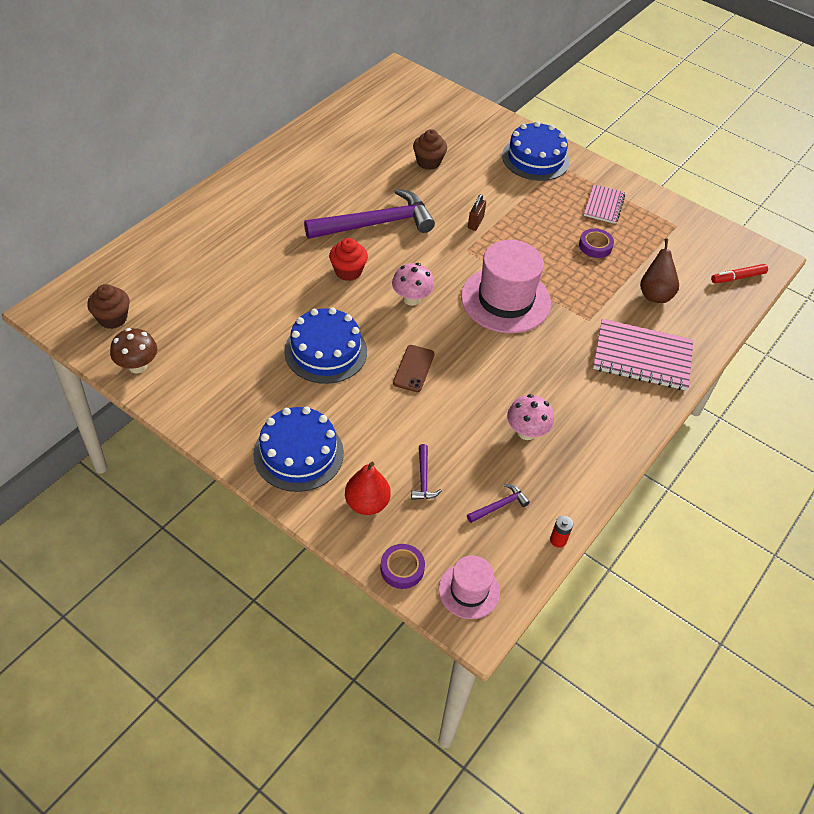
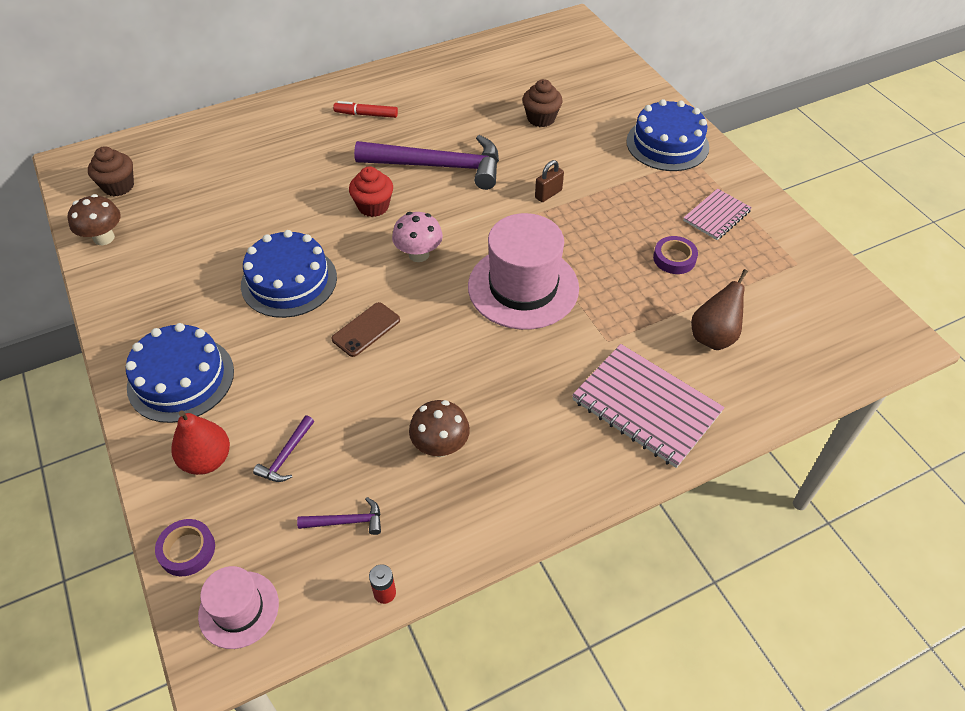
camera: 30 degrees right, 0 degrees up
pink mushroom [507,394,554,440] -> brown mushroom [409,400,470,457]
red marker [711,264,768,283] -> red marker moved to [333,101,398,118]

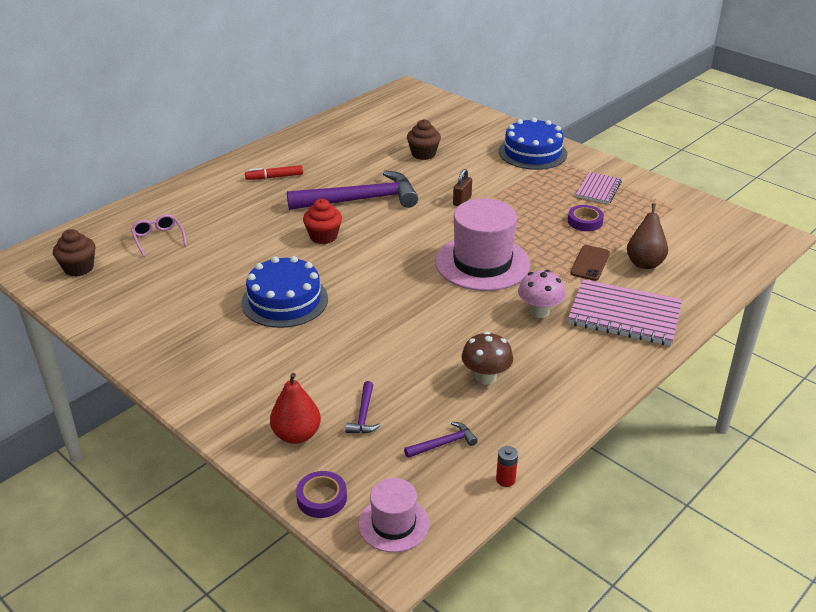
camera: 20 degrees left, 15 degrees down
brown mushroom [67,194,121,245] -> none
blue cake [126,323,234,423] -> none
brown phone [332,302,400,357] -> brown phone moved to [570,245,610,281]
pink mushroom [392,212,443,262] -> pink mushroom moved to [518,270,566,318]
none -> pink glasses [131,214,187,257]

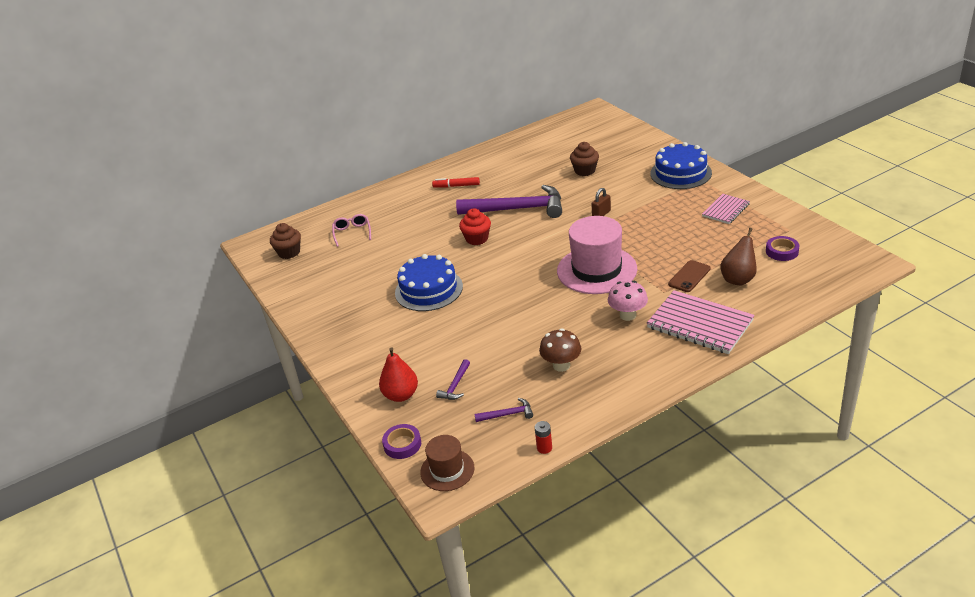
camera: 20 degrees right, 0 degrees up
pink hat [358,478,429,553] -> brown hat [420,435,474,491]
purple tape [568,205,604,231] -> purple tape moved to [766,236,800,261]

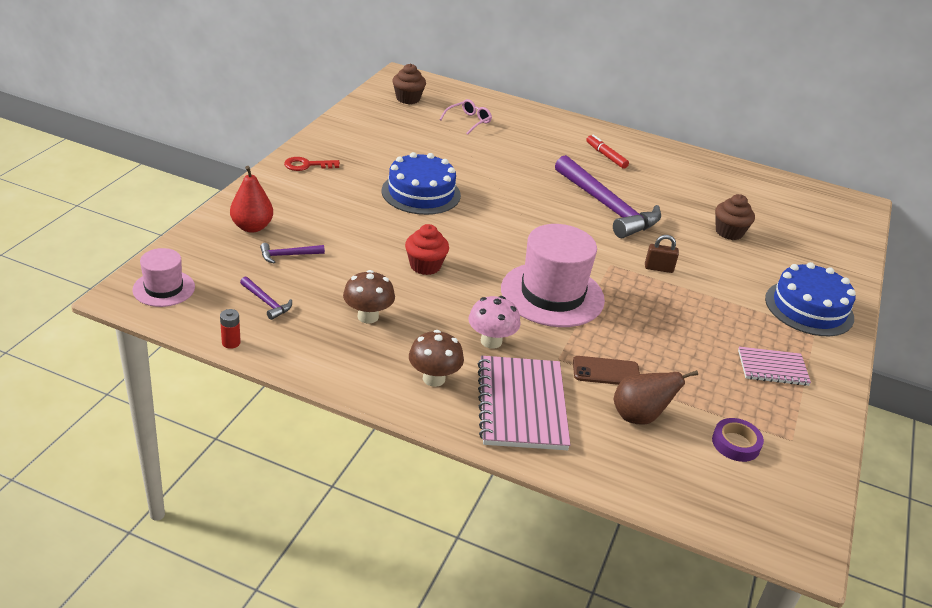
camera: 45 degrees right, 0 degrees up
purple tape [382,424,421,459] -> none
brown hat [420,435,474,491] -> pink hat [132,248,195,307]
red cupcake [459,208,491,245] -> red cupcake moved to [405,224,449,275]
none -> red key [284,157,340,171]
none -> brown mushroom [409,330,464,387]

